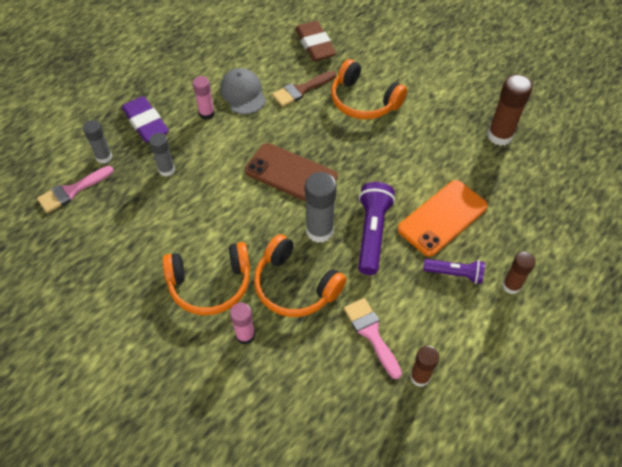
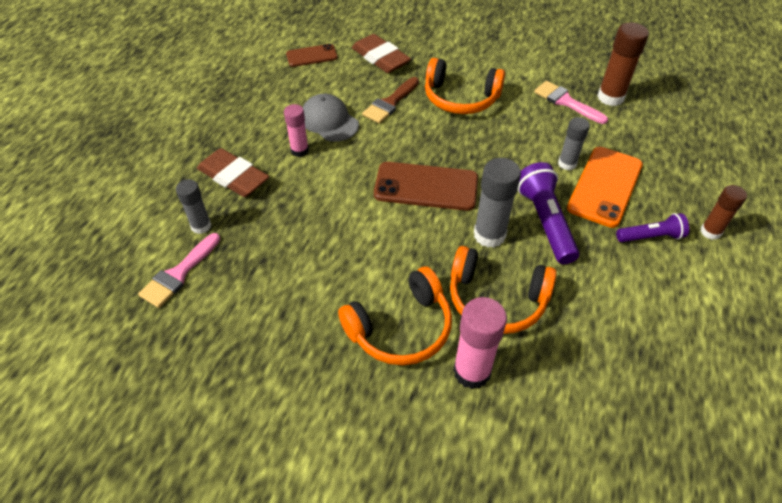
camera: 20 degrees left, 5 degrees down
purple eraser [121,96,169,143] -> brown eraser [197,148,269,197]
grey glue stick [149,133,175,176] -> grey glue stick moved to [558,117,590,171]
pink glue stick [230,303,255,345] -> pink glue stick [453,297,507,389], size x1.59
pink brush [344,298,402,379] -> pink brush moved to [534,81,608,124]
brown glue stick [410,346,439,387] -> none
none -> brown phone [286,44,338,67]

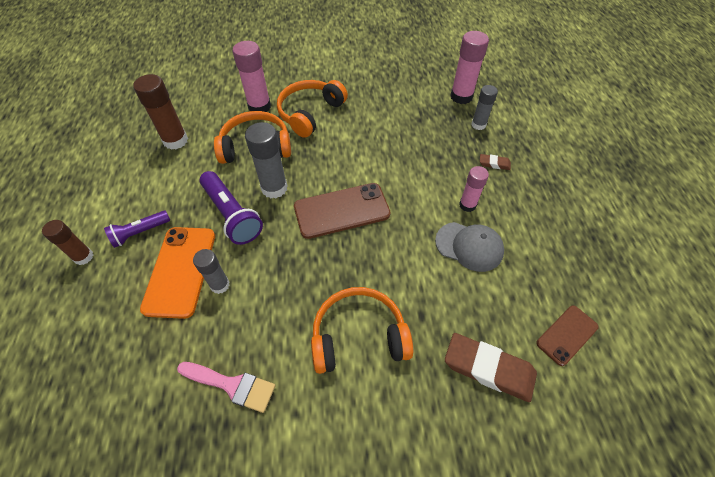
camera: 155 degrees right, 5 degrees up
pink brush [138,233,220,308] -> pink glue stick [450,31,489,104]
brown eraser [197,148,269,197] -> brown eraser [480,154,511,170], size x0.48
brown brush [362,77,419,124] -> none
brown glue stick [597,22,649,106] -> brown glue stick moved to [133,74,188,150]

